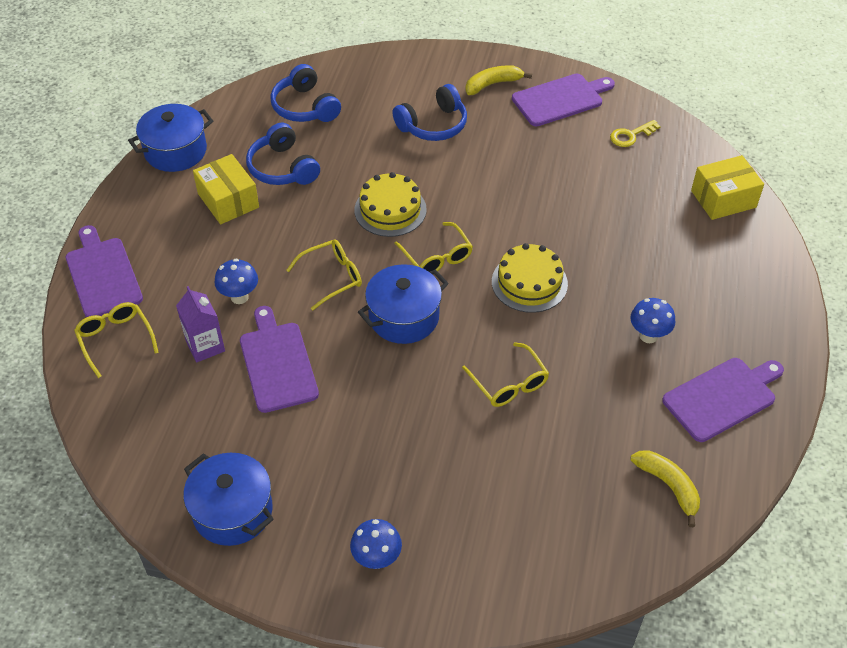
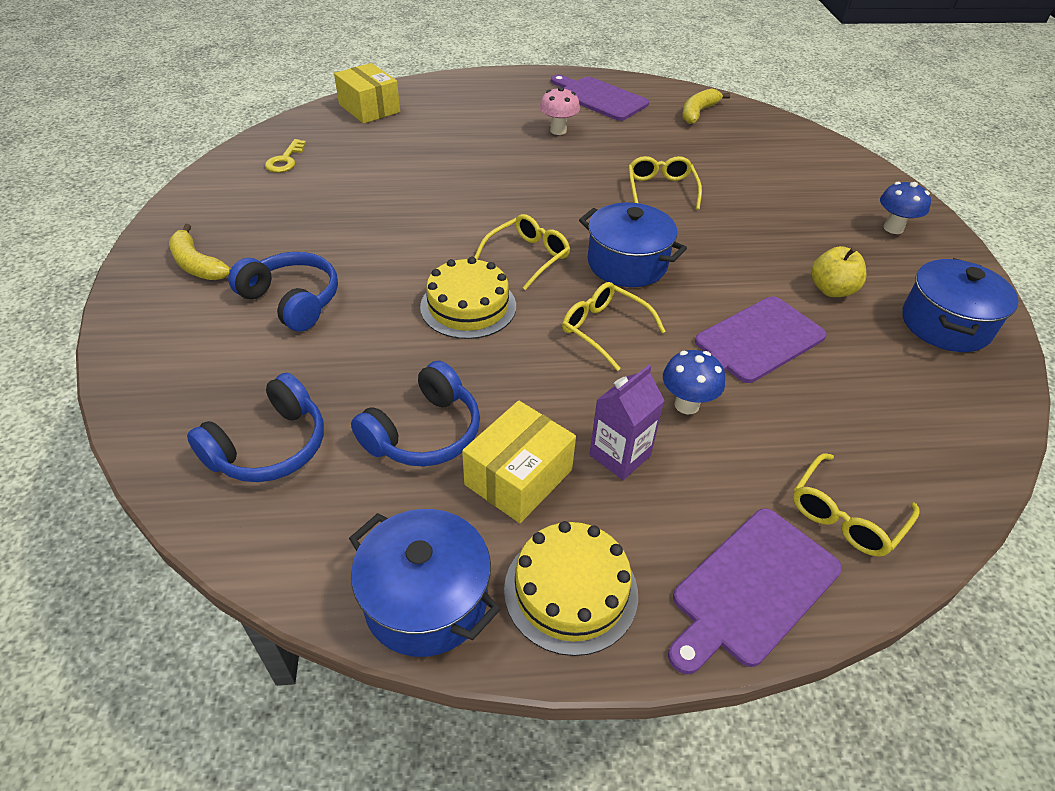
camera: 110 degrees left, 5 degrees down
purple carton [176,286,225,362] -> purple carton moved to [589,365,665,480]
yellow glasses [462,342,549,407] -> yellow glasses turned 45 degrees counterclockwise [628,156,702,210]
yellow cake [492,243,568,313] -> yellow cake moved to [504,521,638,656]
purple cutting board [512,74,615,126] -> none
yellow key [610,120,661,147] -> yellow key turned 60 degrees clockwise [265,139,306,172]
blue mushroom [630,298,675,343] -> pink mushroom [540,87,580,135]
none -> yellow apple [811,246,866,297]

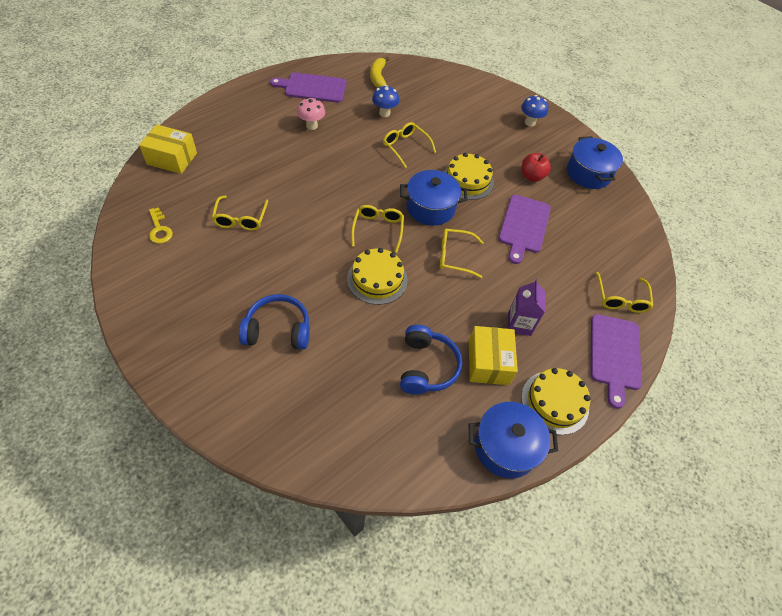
camera: 40 degrees left, 10 degrees up
yellow banana [169,224,231,280] -> none
blue headphones [187,373,324,482] -> none
blue mushroom [663,350,725,414] -> blue mushroom moved to [372,85,399,117]
yellow apple [811,246,866,297] -> red apple [521,153,551,182]
none -> yellow glasses [212,196,268,230]
none -> yellow cake [444,153,494,200]

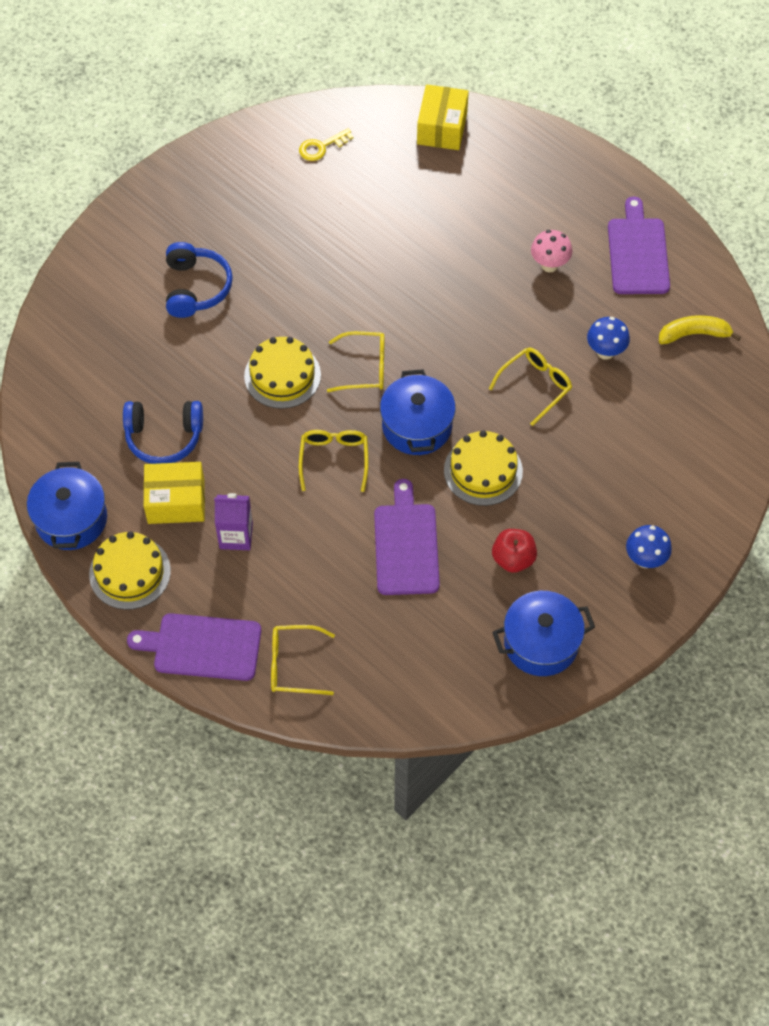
camera: 90 degrees right, 5 degrees up
yellow glasses [212,196,268,230] -> none
purple cutting board [498,195,551,264] -> purple cutting board turned 75 degrees clockwise [374,479,440,595]

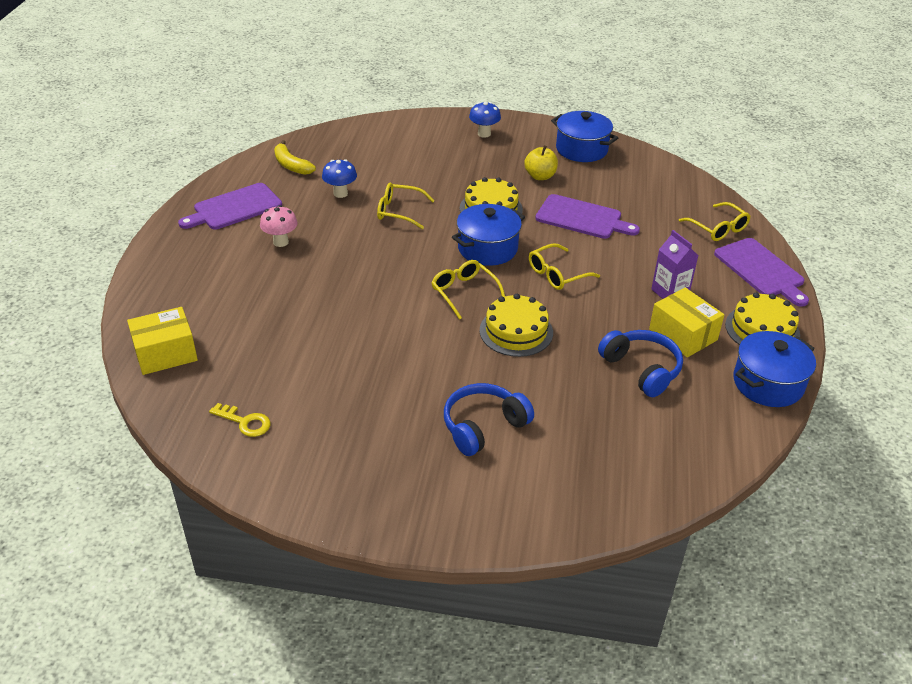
camera: 125 degrees left, 20 degrees down
purple cutting board [374,479,440,595] -> purple cutting board turned 120 degrees counterclockwise [535,194,640,239]
red apple [492,529,537,573] -> yellow apple [524,145,558,180]

